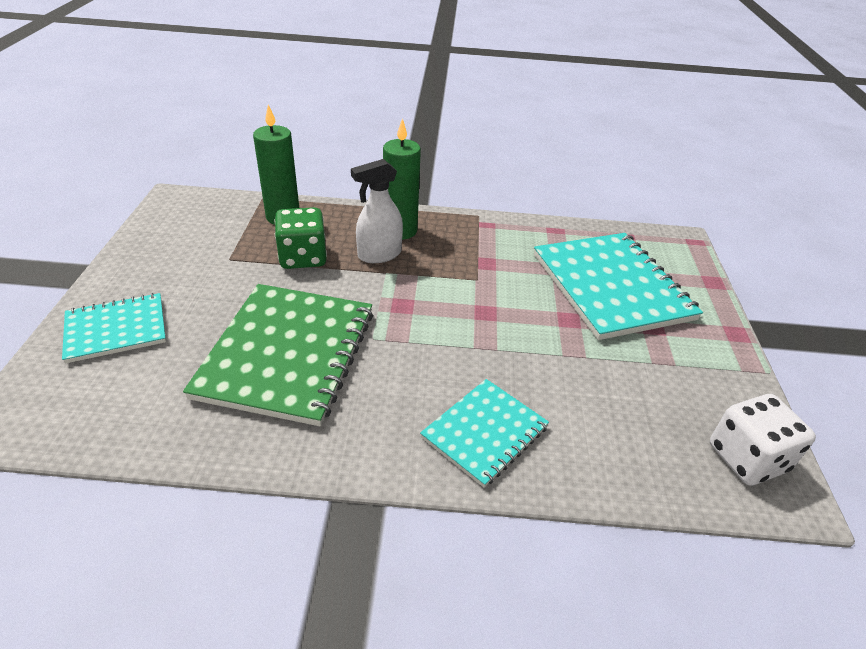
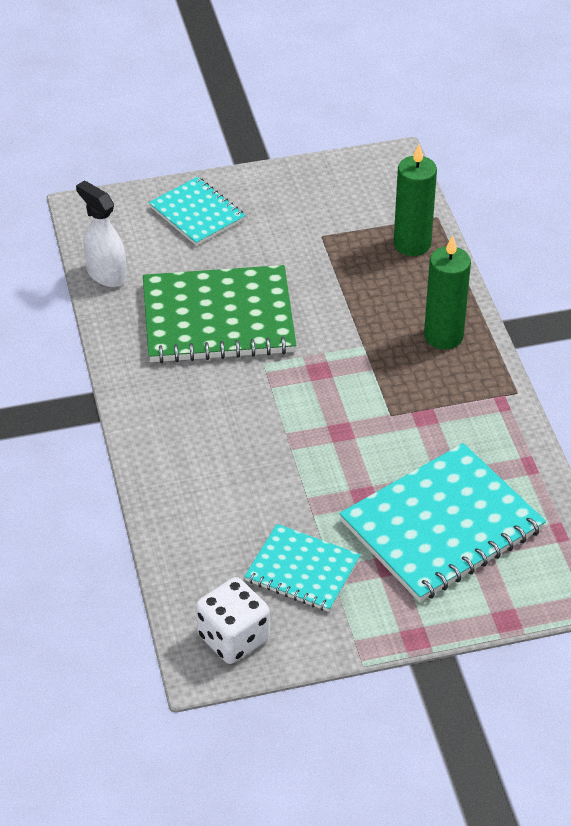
camera: 75 degrees right, 5 degrees up
green dice [275,207,327,269] -> none
white spray bottle [351,159,403,263] -> white spray bottle moved to [76,180,127,287]
turquoise notebook [420,379,549,487] -> turquoise notebook moved to [244,524,361,612]

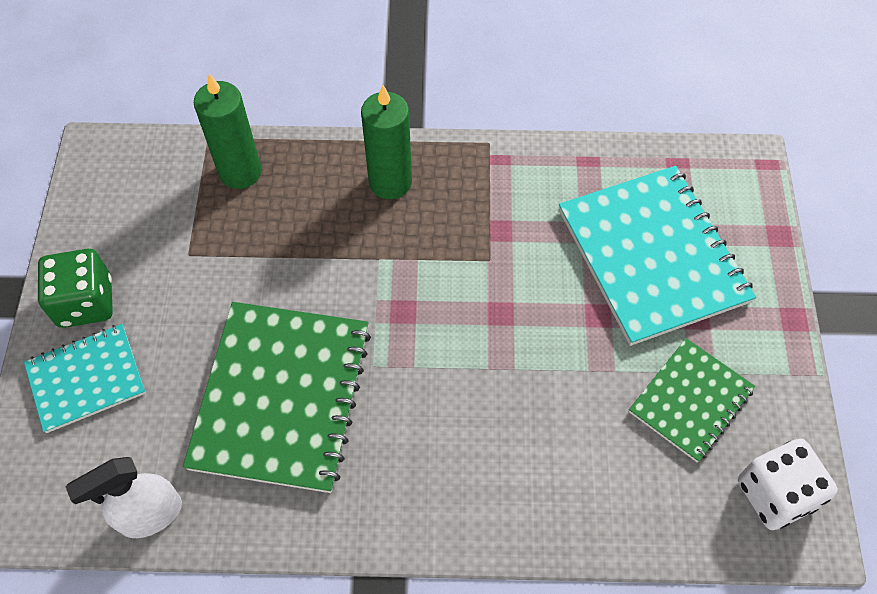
camera: 75 degrees left, 15 degrees up
turquoise notebook [244,524,361,612] -> green notebook [629,338,755,463]
none -> green dice [38,249,113,328]

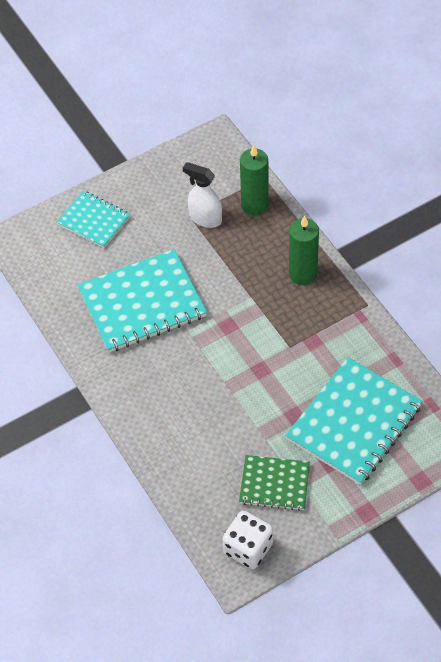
camera: 60 degrees right, 5 degrees down
green dice [38,249,113,328] -> none
white spray bottle [65,457,182,538] -> white spray bottle moved to [183,162,222,228]
green notebook [183,302,371,493] -> turquoise notebook [78,249,207,353]

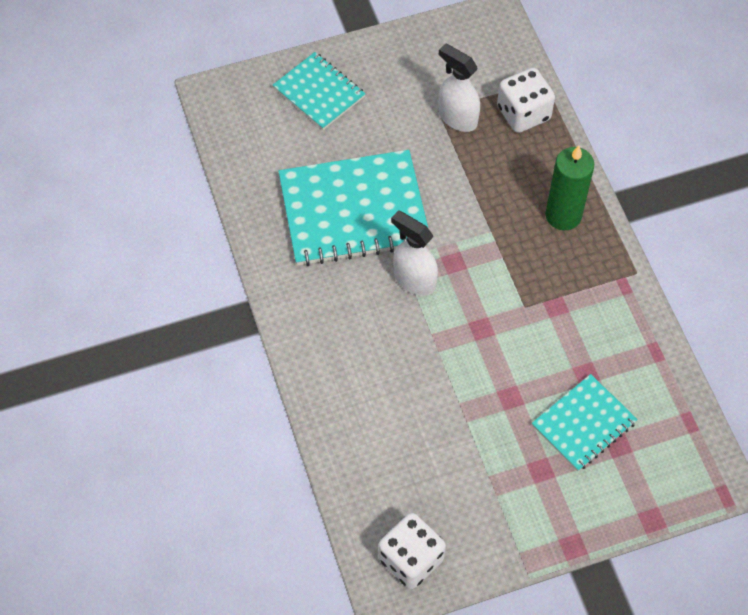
camera: 10 degrees right, 5 degrees up
green notebook [239,455,310,511] -> none
green candle [240,145,269,216] -> white dice [497,68,555,133]
turquoise notebook [285,357,423,485] -> turquoise notebook [532,374,638,471], size x0.57
none -> white spray bottle [391,210,438,296]

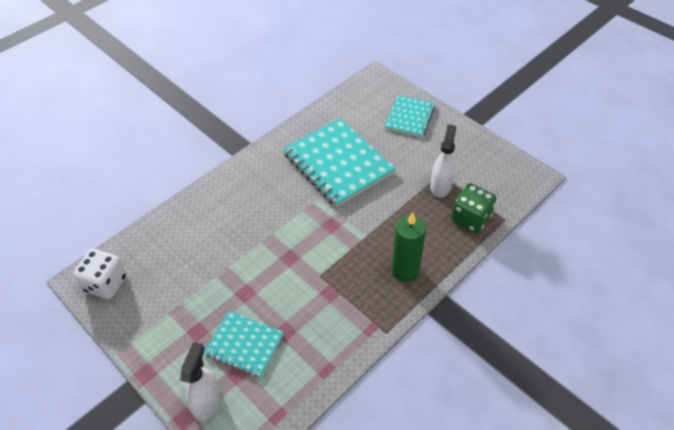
camera: 65 degrees right, 10 degrees down
white spray bottle [391,210,438,296] -> white spray bottle moved to [180,342,221,421]
white dice [497,68,555,133] -> green dice [451,183,496,233]

